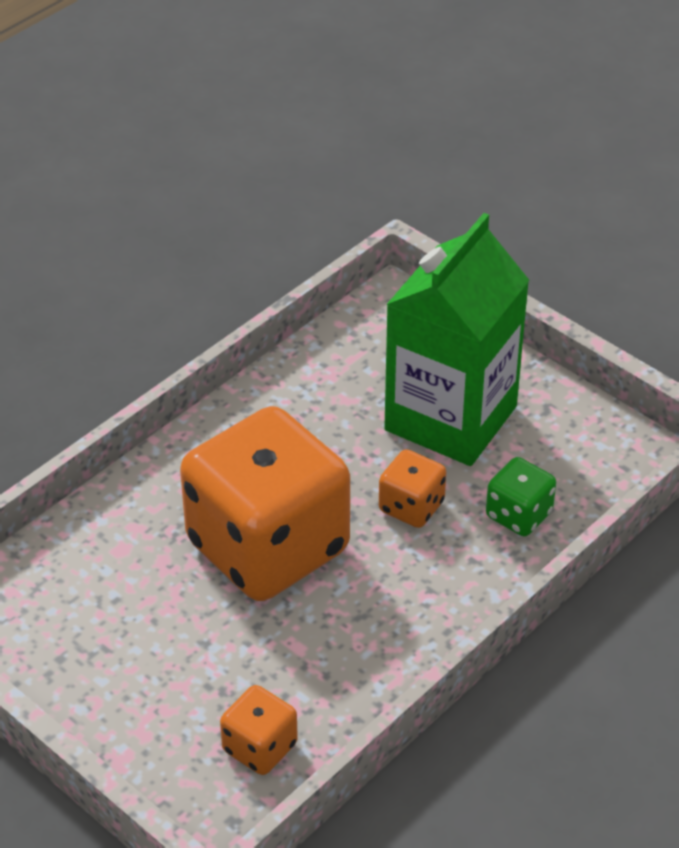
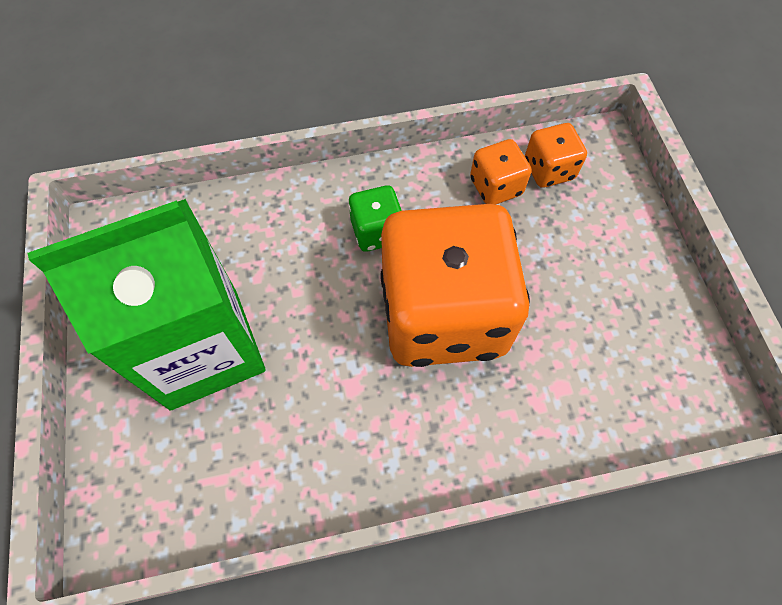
camera: 145 degrees left, 20 degrees up
orange dice [379,449,446,528] -> orange dice moved to [470,139,532,205]
green dice [486,457,556,536] -> green dice moved to [348,185,402,252]

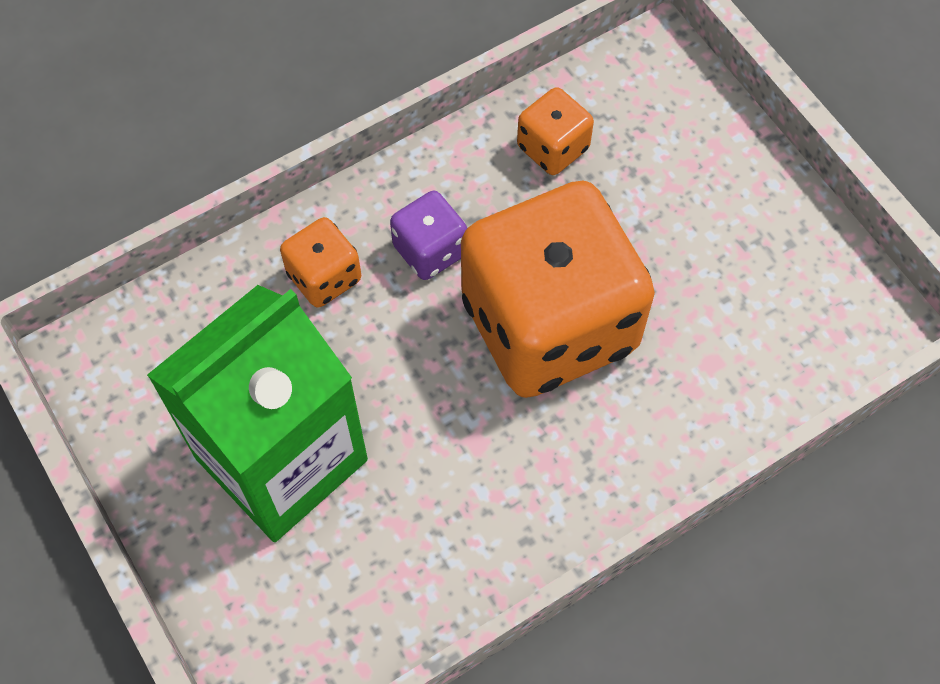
camera: 20 degrees left, 0 degrees up
green dice [348,185,402,252] -> purple dice [390,191,467,280]
orange dice [525,123,587,188] -> orange dice moved to [280,217,361,307]

